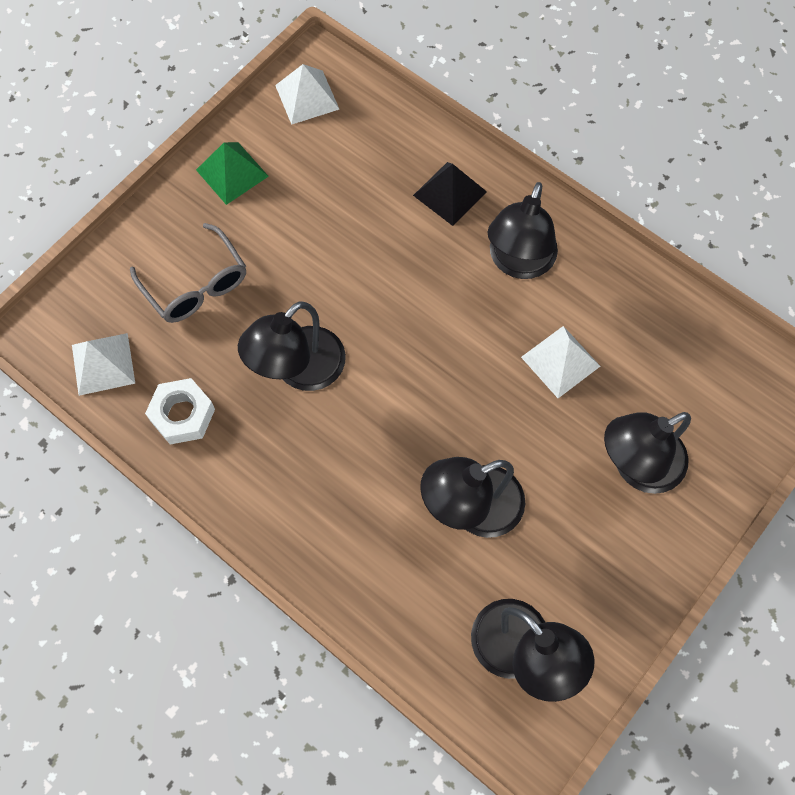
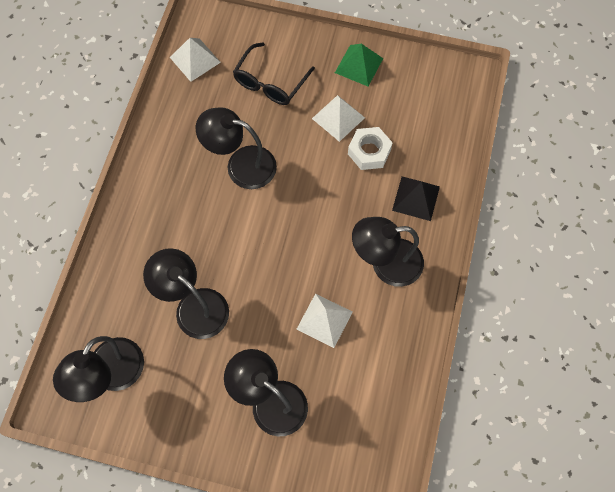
camera: 65 degrees right, 0 degrees up
grey glasses [130,223,246,323] -> black glasses [233,42,315,105]
white nut [145,378,215,444] -> white nut moved to [348,127,393,170]
white pyramid [275,64,339,125] -> white pyramid moved to [312,95,365,142]

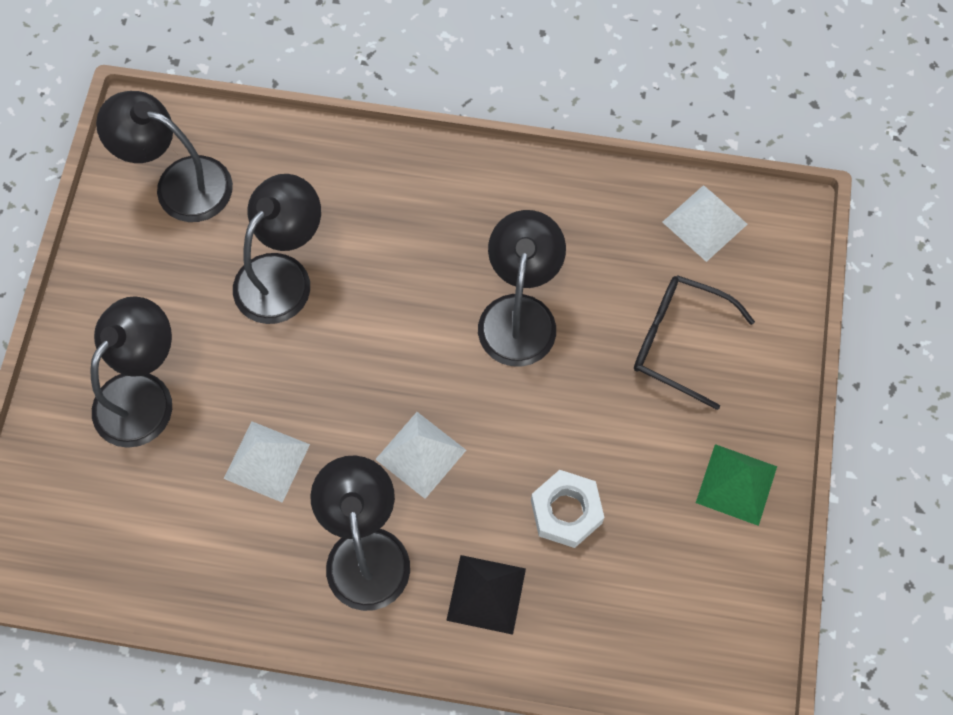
camera: 85 degrees right, 0 degrees up
white pyramid [312,95,365,142] -> white pyramid moved to [375,412,466,499]

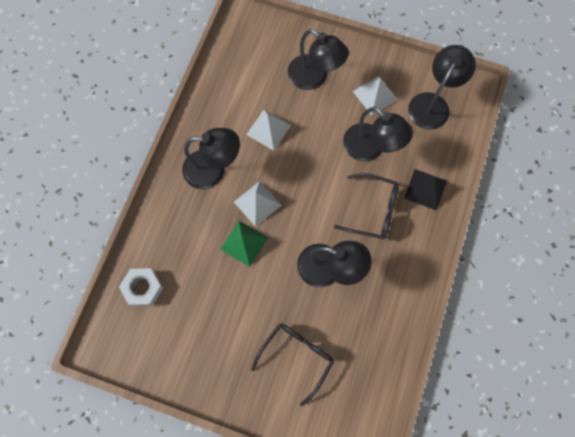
camera: 100 degrees right, 5 degrees up
black pyramid [446,555,526,635] -> black pyramid moved to [404,169,447,211]
white nut [531,470,604,548] -> white nut moved to [119,268,163,306]
white pyramid [662,185,748,262] -> white pyramid moved to [353,76,398,116]
green pyramid [696,444,777,526] -> green pyramid moved to [220,221,268,267]
none -> black glasses [334,173,399,239]

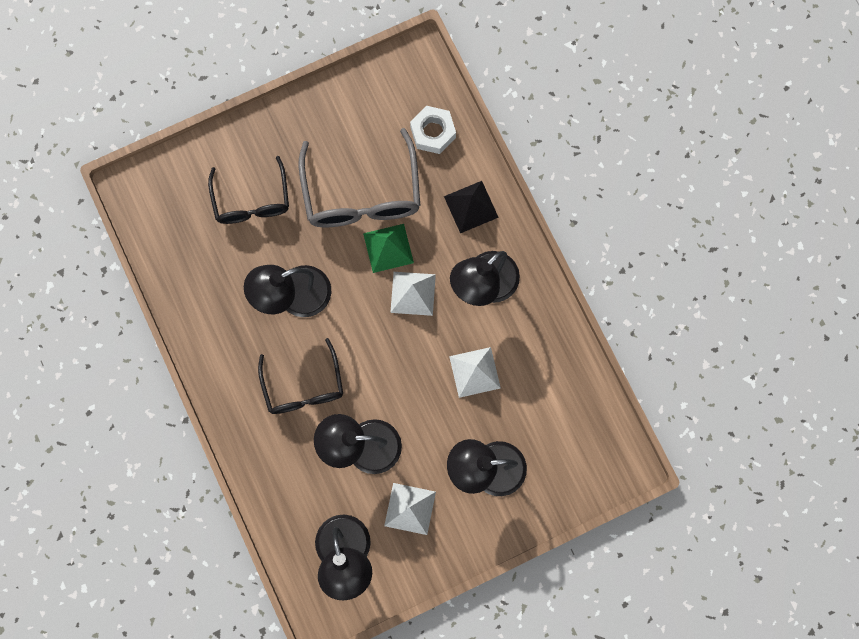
camera: 135 degrees right, 5 degrees up
black glasses [334,173,399,239] -> black glasses turned 75 degrees counterclockwise [258,338,343,414]
black pyramid [404,169,447,211] -> black pyramid moved to [444,181,499,233]
none -> grey glasses [299,128,420,227]

